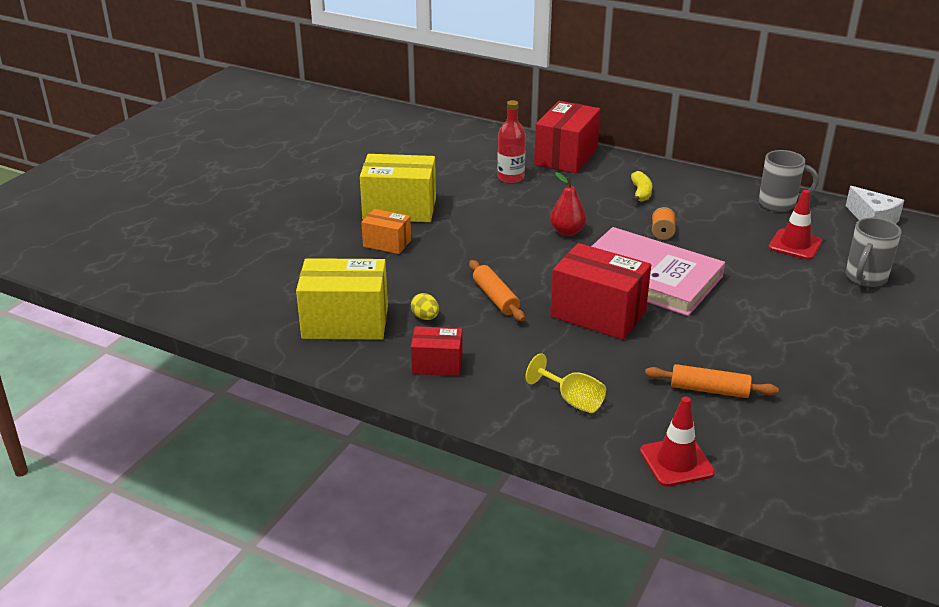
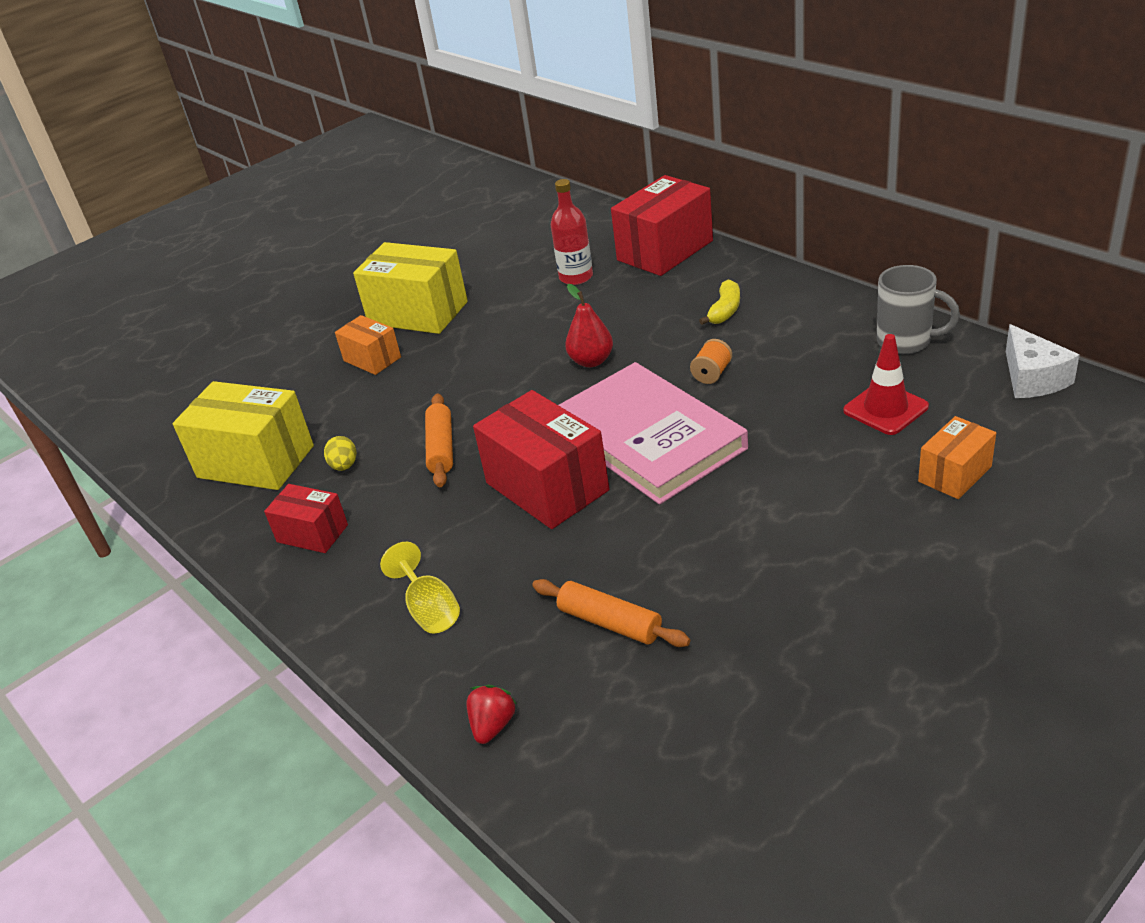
camera: 25 degrees right, 5 degrees up
red traffic cone [640,397,715,487] -> red strawberry [467,685,517,744]
grey mug [846,217,902,287] -> orange box [918,416,996,499]

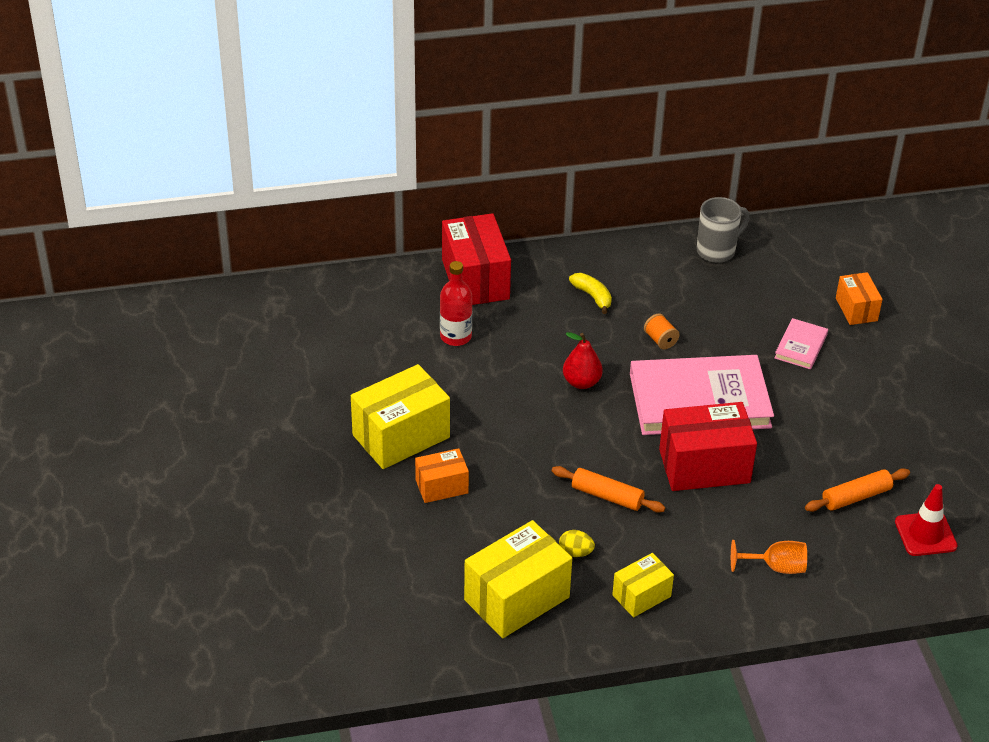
camera: 65 degrees left, 5 degrees up
red box [264,484,348,553] -> yellow box [612,553,674,617]
yellow goblet [380,542,460,634] -> orange goblet [731,540,807,574]
red strawberry [467,685,517,744] -> none
red traffic cone [843,334,929,435] -> red traffic cone moved to [895,484,957,556]
white cheese [1006,324,1080,398] -> none
none -> pink book [774,318,828,369]

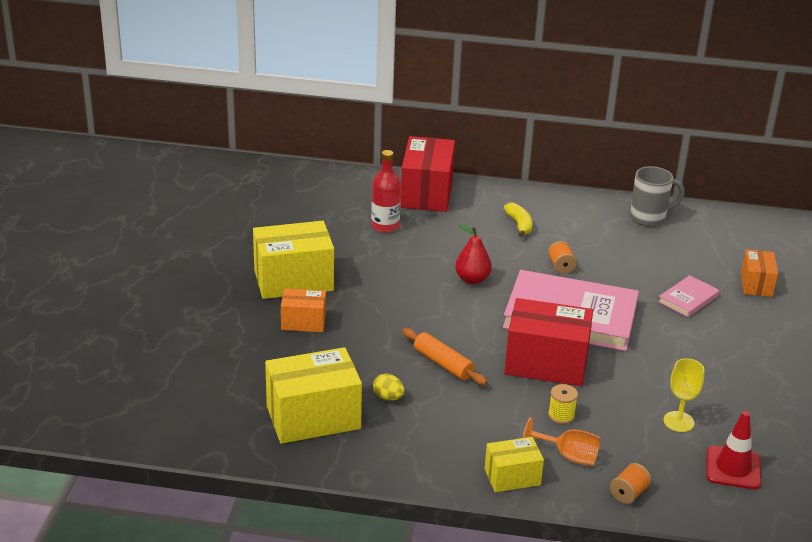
camera: 20 degrees right, 10 degrees down
yellow box [612,553,674,617] -> yellow box moved to [485,437,544,492]
orange rolling pin [805,468,910,512] -> yellow goblet [664,358,704,432]
none -> yellow spool [548,384,578,424]
none -> orange spool [610,463,651,504]

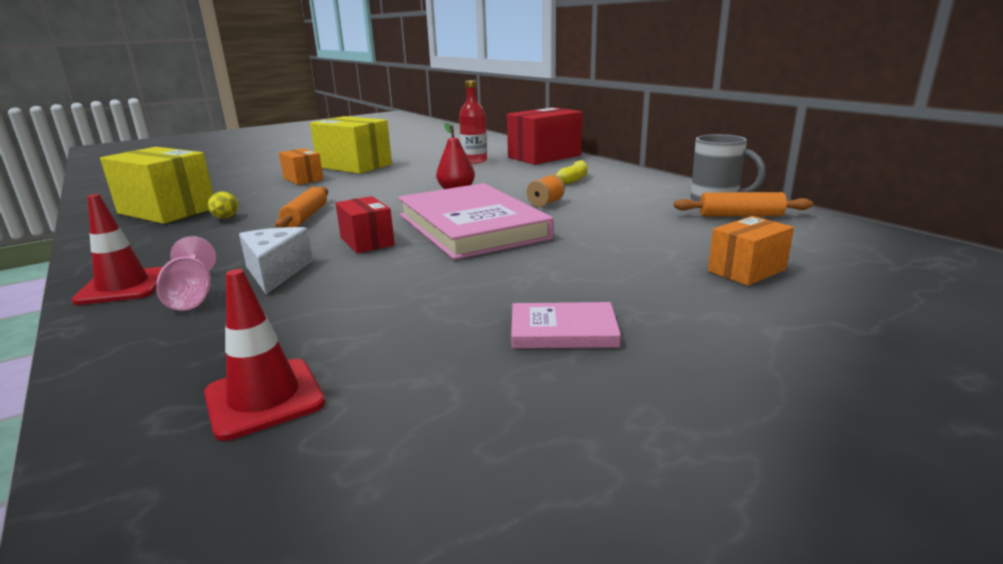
camera: 50 degrees right, 10 degrees down
yellow box [485,437,544,492] -> red traffic cone [72,194,163,305]
red box [504,298,593,386] -> red box [335,196,395,253], size x0.56
orange goblet [523,417,600,466] -> pink goblet [156,236,216,311]
yellow spool [548,384,578,424] -> white cheese [239,227,313,294]
orange spool [610,463,651,504] -> none
pink book [658,275,719,317] -> pink book moved to [511,302,621,348]
yellow goblet [664,358,704,432] -> none
none -> orange rolling pin [674,192,813,216]

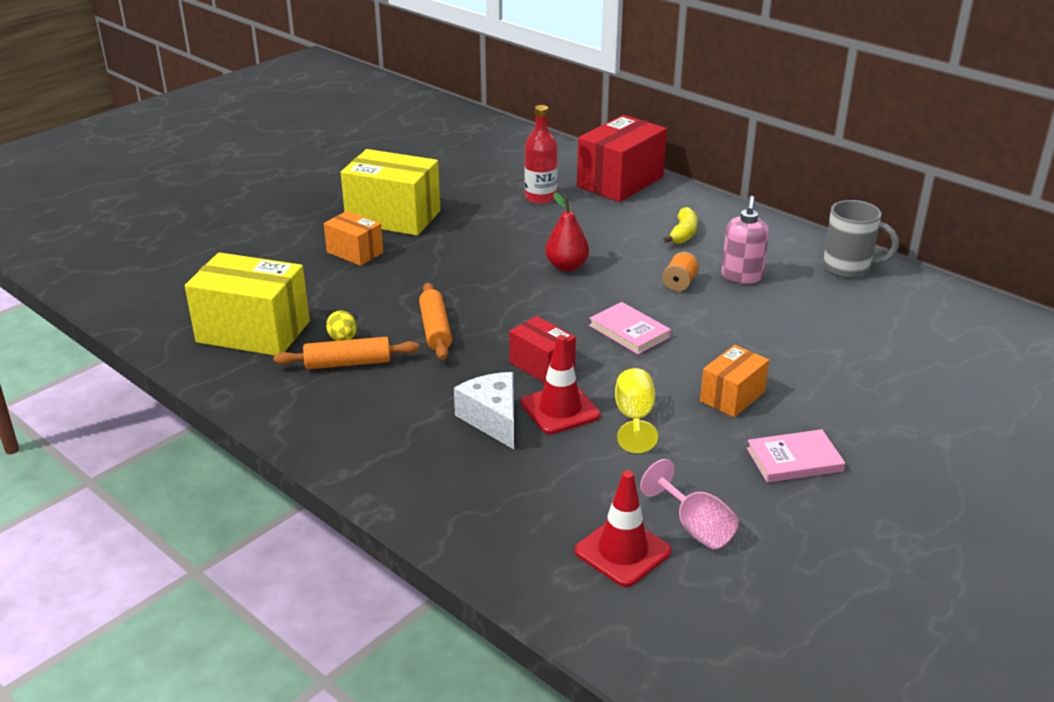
camera: 15 degrees left, 10 degrees up
red traffic cone [72,194,163,305] -> red traffic cone moved to [521,335,600,434]
pink goblet [156,236,216,311] -> pink goblet moved to [640,459,739,549]
pink book [398,183,554,260] -> pink book [589,302,671,354], size x0.45
orange rolling pin [674,192,813,216] -> orange rolling pin moved to [274,337,419,369]
orange box [708,216,794,286] -> orange box moved to [700,345,769,417]
none -> yellow goblet [615,368,658,453]
none -> pink soap dispenser [721,196,769,284]

